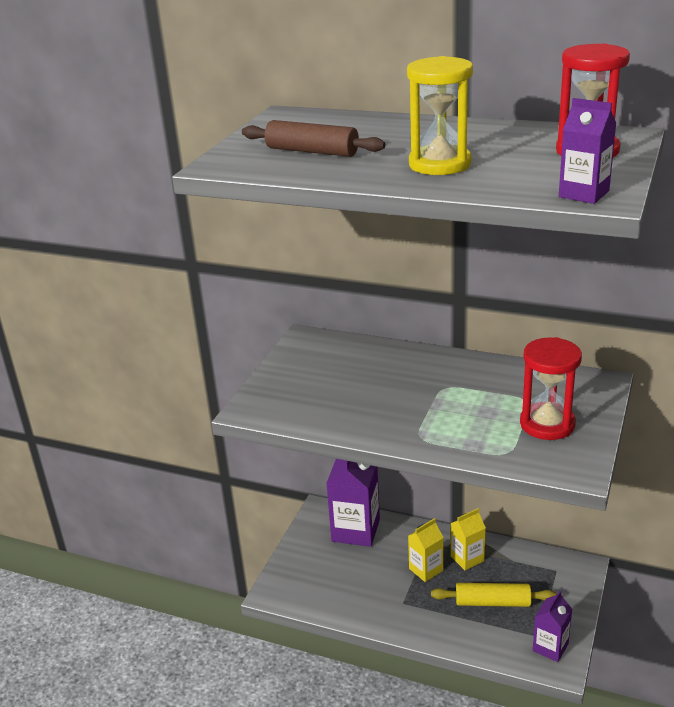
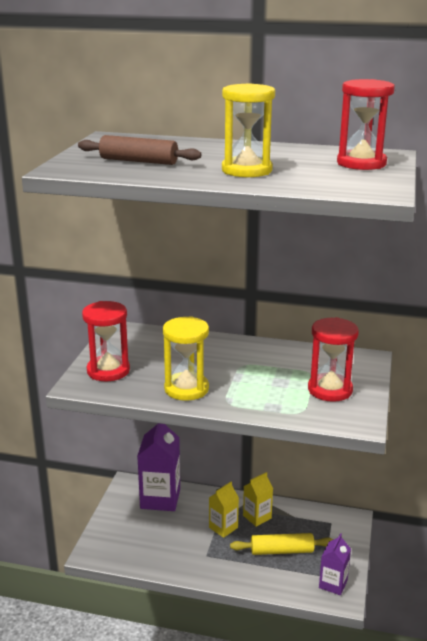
camera: 10 degrees left, 5 degrees down
purple carton [559,98,616,204] -> none
none -> red hourglass [82,301,130,381]
none -> yellow hourglass [163,316,209,401]

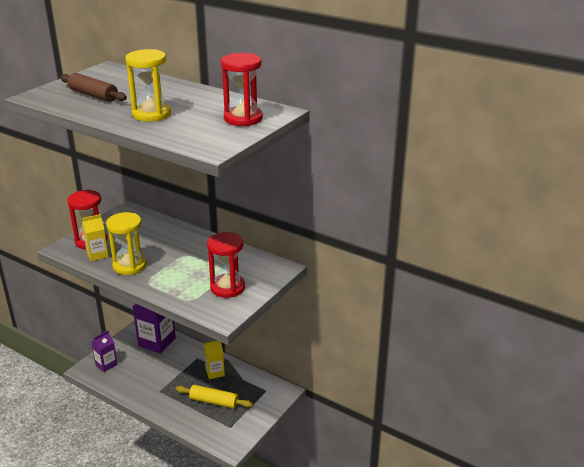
camera: 20 degrees right, 5 degrees up
yellow carton [209,482,239,538] -> yellow carton moved to [82,214,109,261]
purple carton [319,533,351,595] -> purple carton moved to [91,331,118,372]

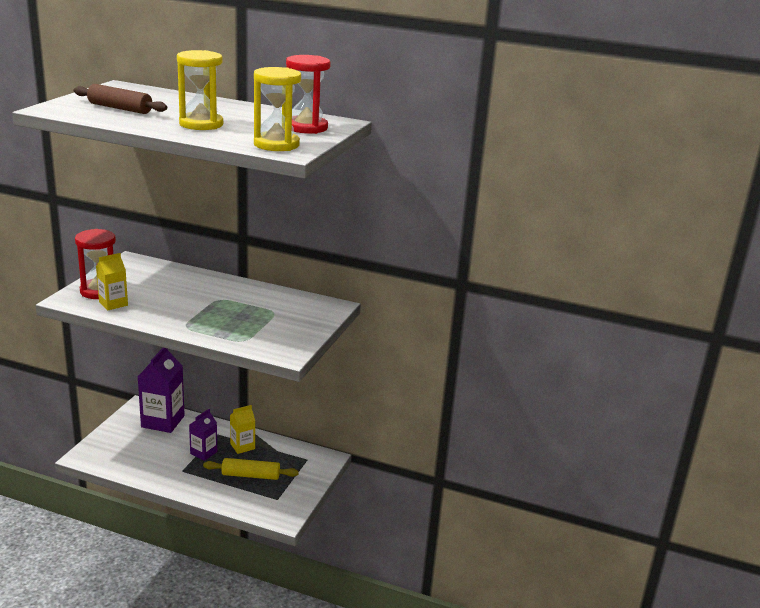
camera: 15 degrees left, 5 degrees down
purple carton [91,331,118,372] -> purple carton moved to [189,409,217,461]
yellow hourglass [106,212,147,275] -> yellow hourglass moved to [254,67,301,151]
red hourglass [207,232,245,298] -> none

